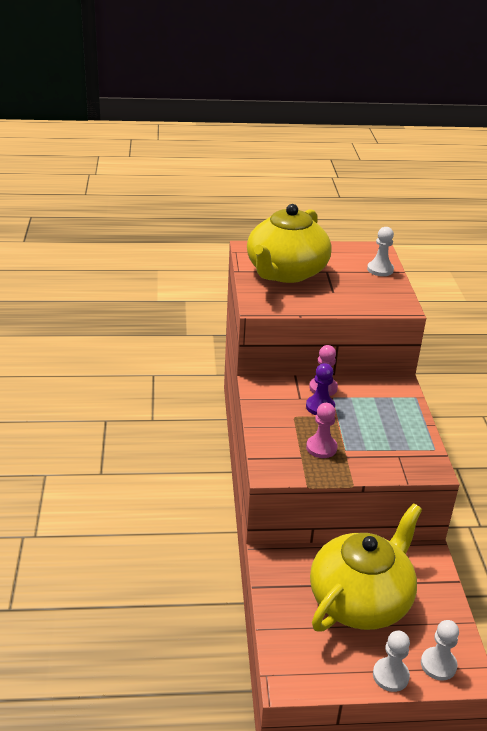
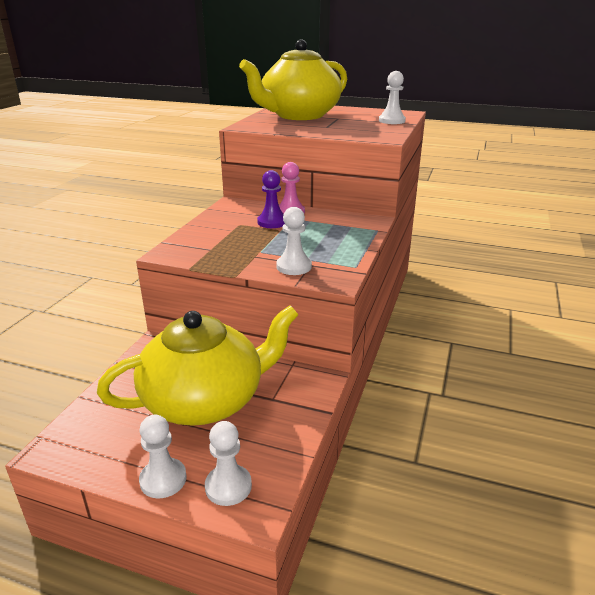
camera: 25 degrees right, 5 degrees down
pink pawn [306,403,337,458] -> none
none -> white pawn [276,207,312,275]

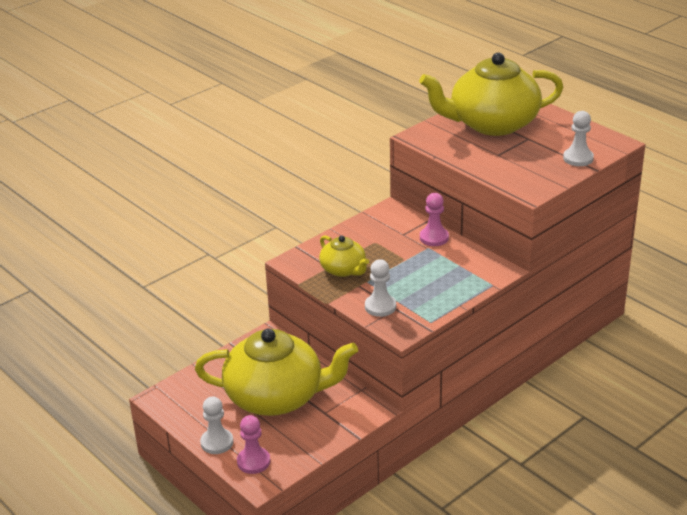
camera: 30 degrees right, 5 degrees up
white pawn [205,421,252,506] -> pink pawn [237,415,270,474]
purple pawn [257,170,285,228] -> none
none -> yellow teapot [319,236,369,277]

